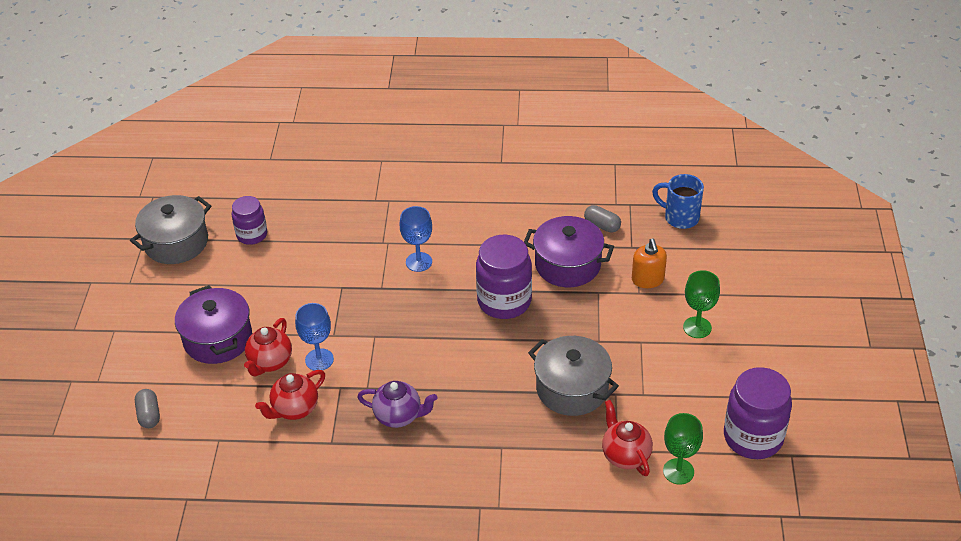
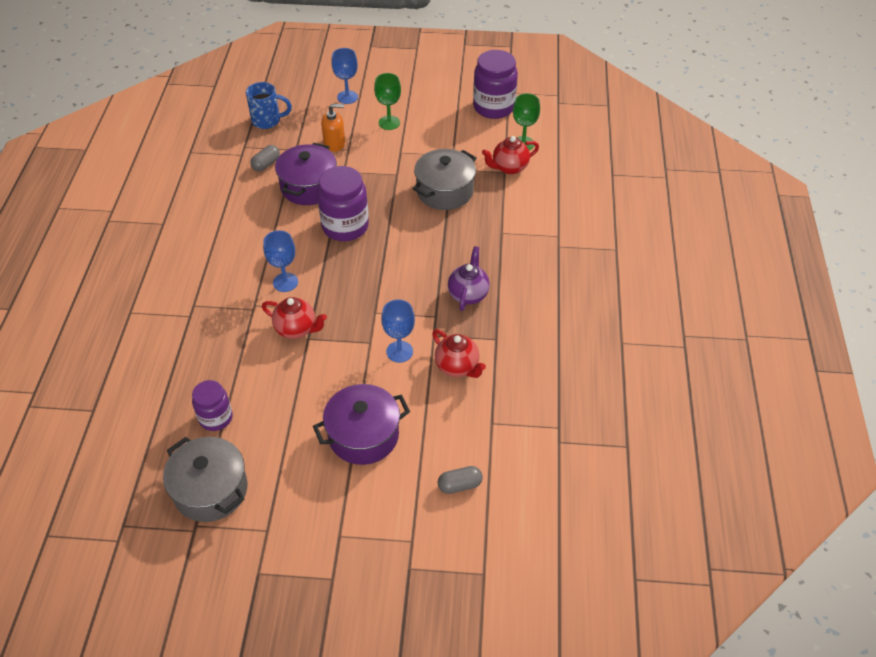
camera: 90 degrees left, 5 degrees up
red teapot [244,318,292,376] -> red teapot moved to [262,297,327,339]
blue mug [652,174,704,229] -> blue mug turned 120 degrees counterclockwise [246,82,292,129]
none -> blue goblet [331,48,358,104]

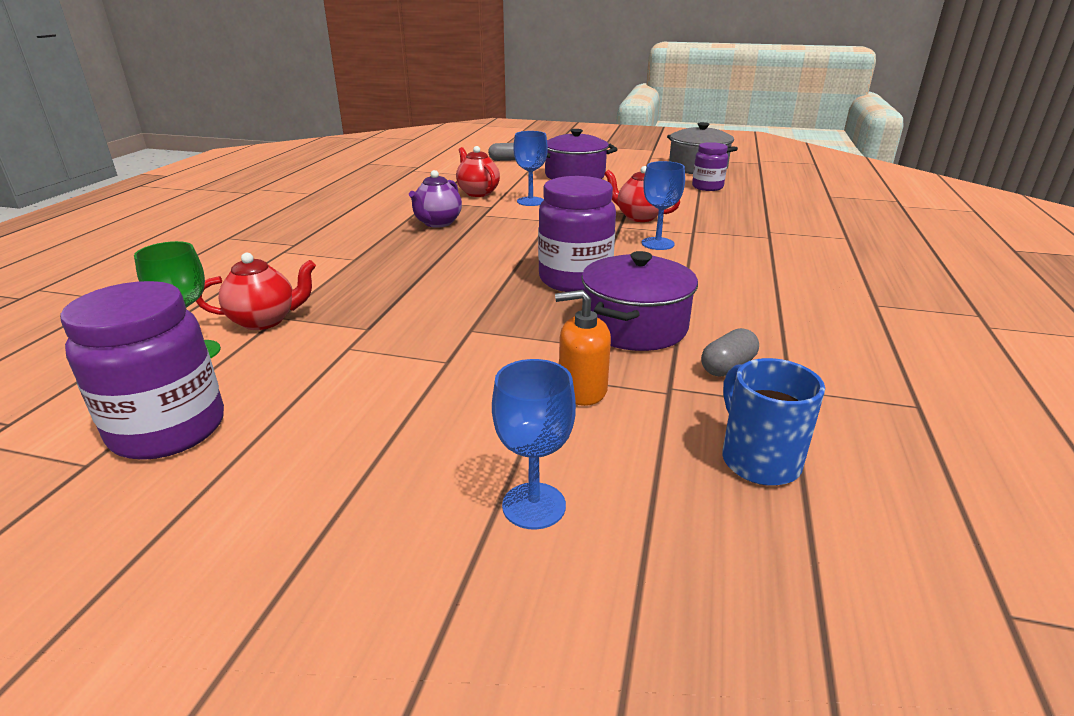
camera: 170 degrees left, 20 degrees down
blue mug [246,82,292,129] -> blue mug turned 60 degrees clockwise [722,358,825,486]
green goblet [374,73,401,130] -> none
grey pot [413,149,476,210] -> none

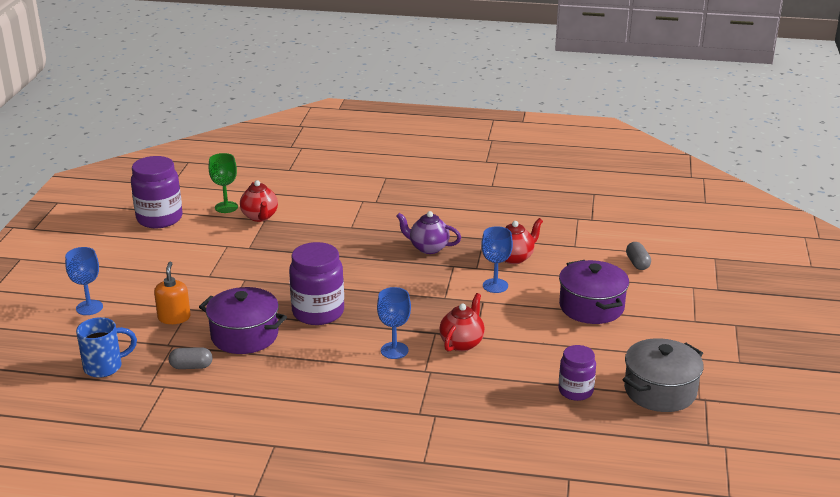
camera: 85 degrees right, 0 degrees up
grey capsule [701,328,759,376] -> grey capsule turned 45 degrees counterclockwise [169,347,212,369]

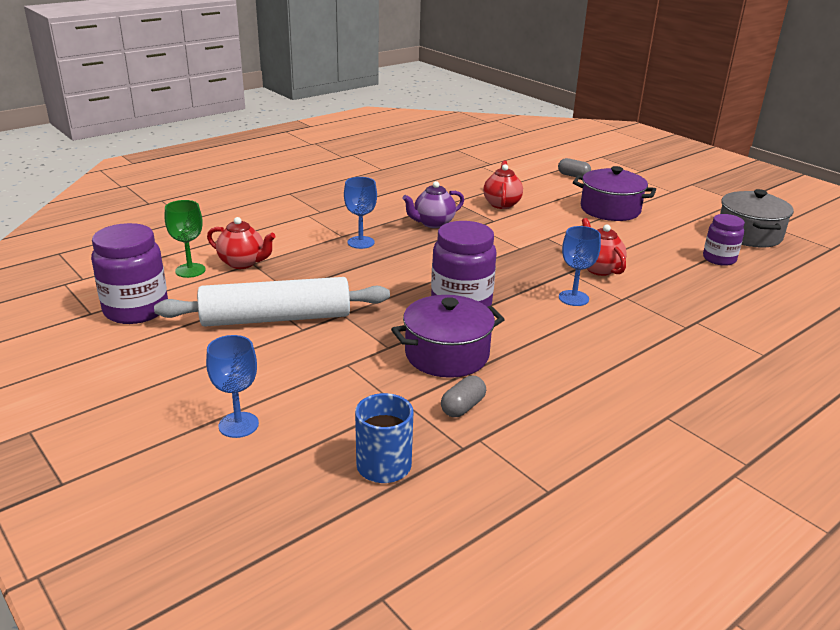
camera: 50 degrees left, 0 degrees up
orange soap dispenser [154,262,191,324] -> none
blue goblet [481,226,513,293] -> blue goblet moved to [344,177,377,249]
none -> white rolling pin [154,277,390,327]

